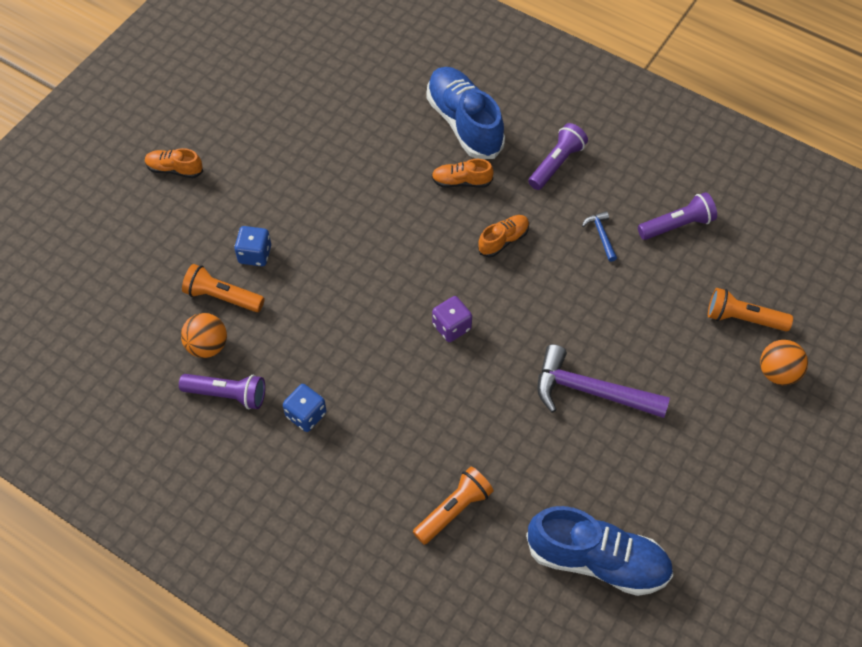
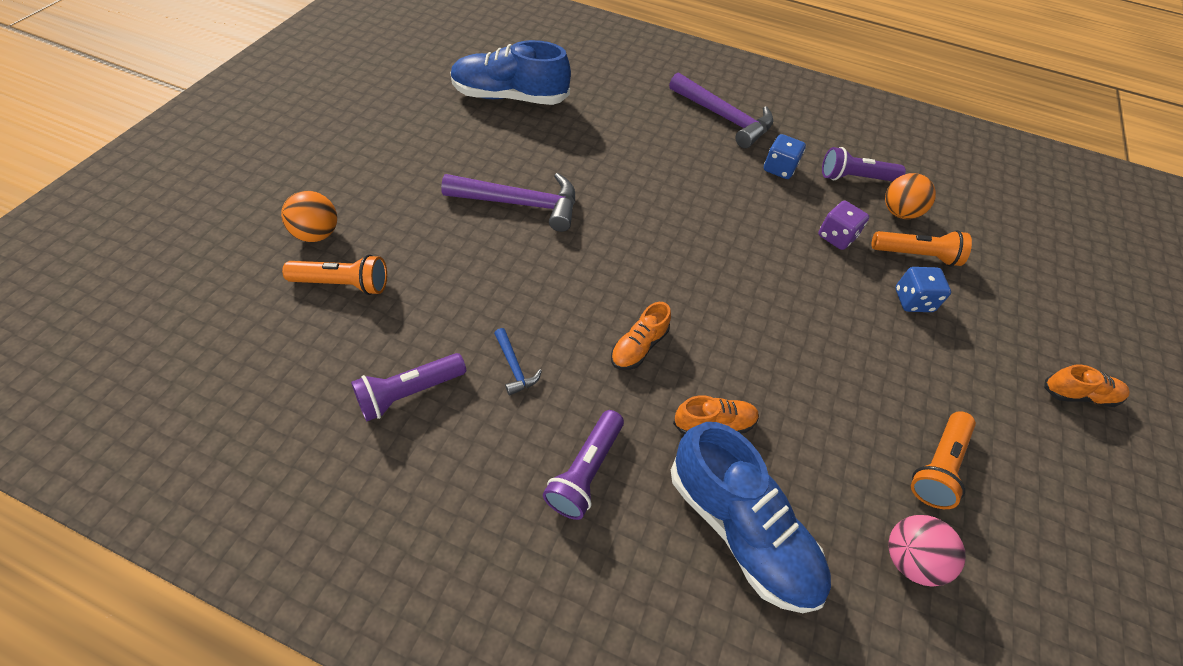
camera: 165 degrees right, 5 degrees down
orange flashlight [413,467,494,545] -> orange flashlight moved to [911,411,976,509]
purple dice [432,296,472,342] -> purple dice moved to [818,201,869,250]
none -> purple hammer [669,72,773,148]
none -> pink ball [888,515,966,587]

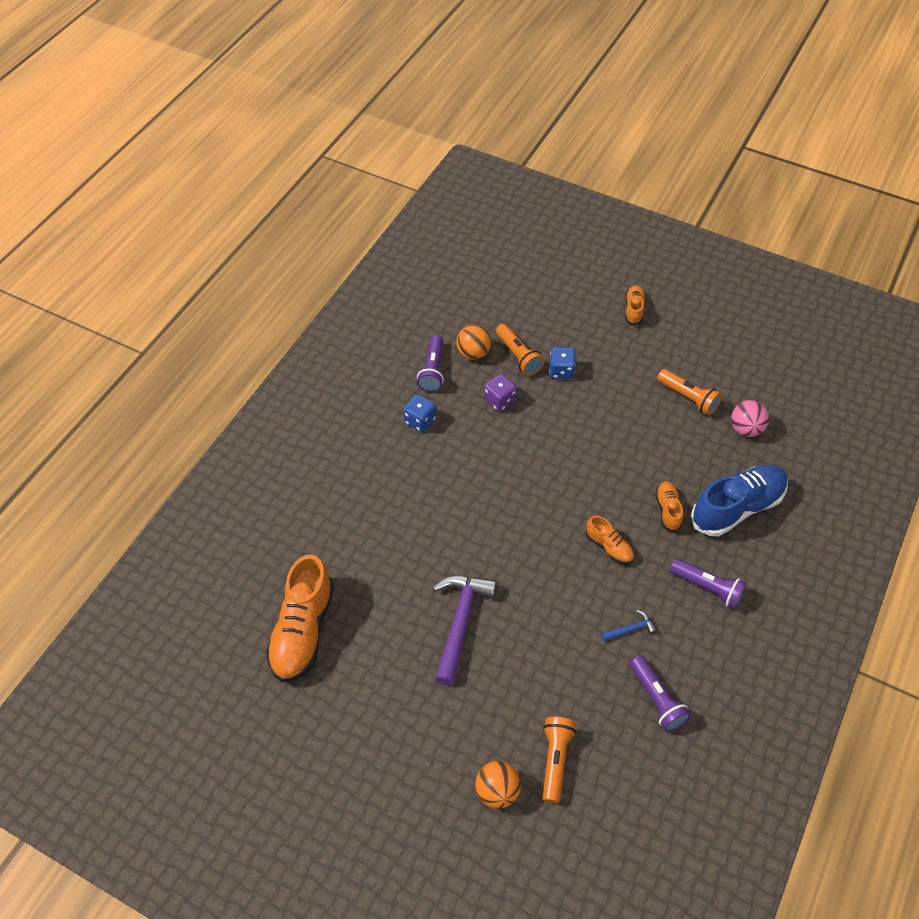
camera: 80 degrees left, 0 degrees up
blue shoe [450,40,571,105] -> orange shoe [266,555,334,682]
purple hammer [669,72,773,148] -> none
orange flashlight [872,230,972,266] -> orange flashlight turned 135 degrees clockwise [496,324,544,376]

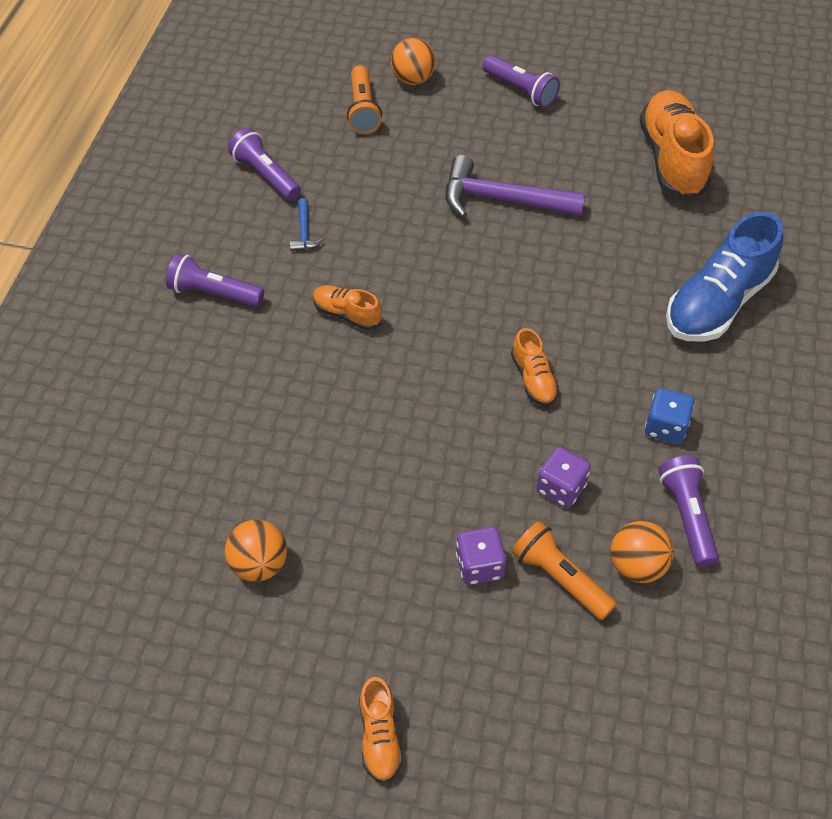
camera: 165 degrees right, 0 degrees up
purple hammer [433,576,497,686] -> purple hammer turned 105 degrees clockwise [445,155,586,218]
blue dice [549,347,576,379] -> purple dice [456,527,506,585]
blue hammer [601,610,657,642] -> blue hammer turned 60 degrees counterclockwise [290,198,324,251]
orange shoe [655,481,683,532] -> orange shoe moved to [511,328,559,406]
orange flashlight [657,369,722,415] -> orange ball [225,520,287,582]
blue shoe [691,465,788,536] -> blue shoe moved to [666,212,783,342]
pink ball [731,400,769,437] -> none
none -> purple flashlight [482,55,560,108]

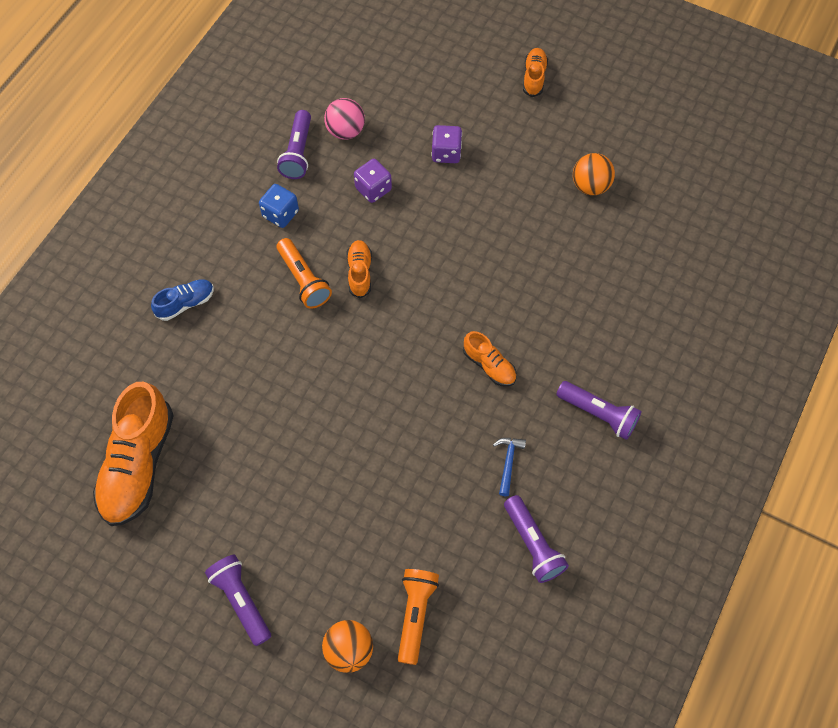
camera: 165 degrees left, 10 degrees up
purple hammer [445,155,586,218] -> none
orange flashlight [512,521,617,620] -> orange flashlight moved to [277,238,332,309]
orange ball [610,521,674,583] -> pink ball [324,98,365,140]
blue shoe [666,212,783,342] -> blue shoe [151,279,214,321], size x0.50

